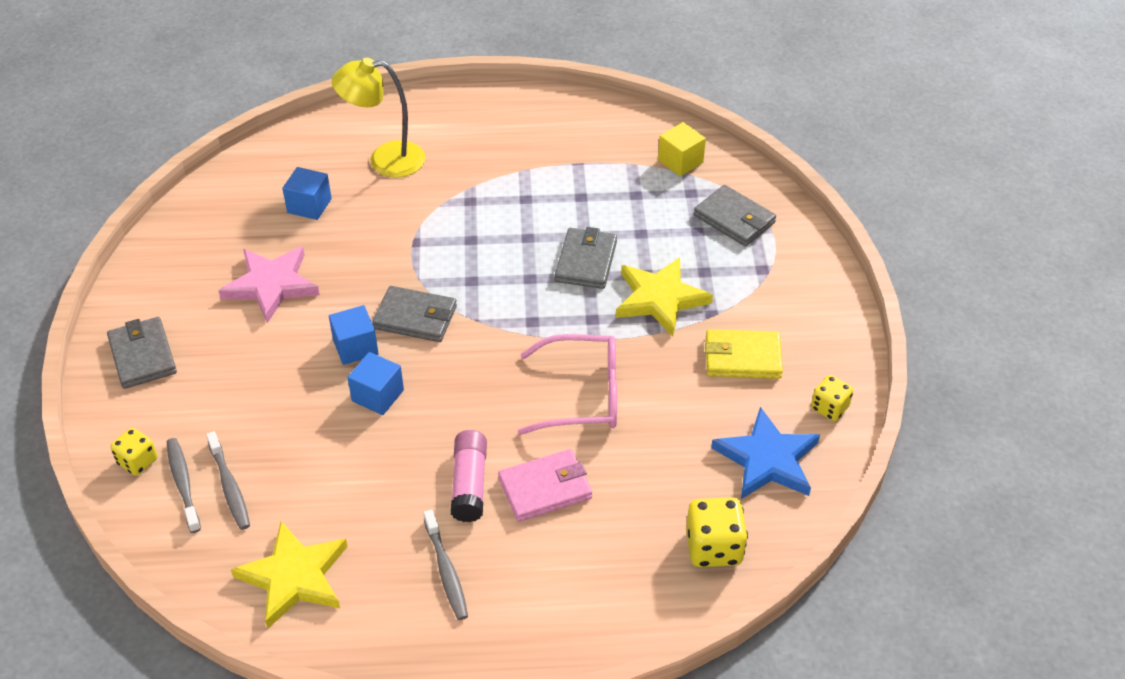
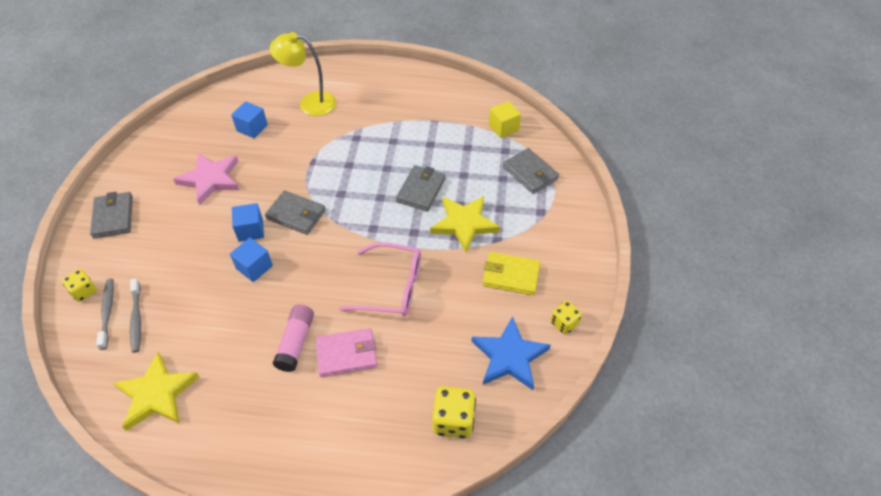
camera: 10 degrees right, 5 degrees up
grey toothbrush [423,509,468,620] -> none

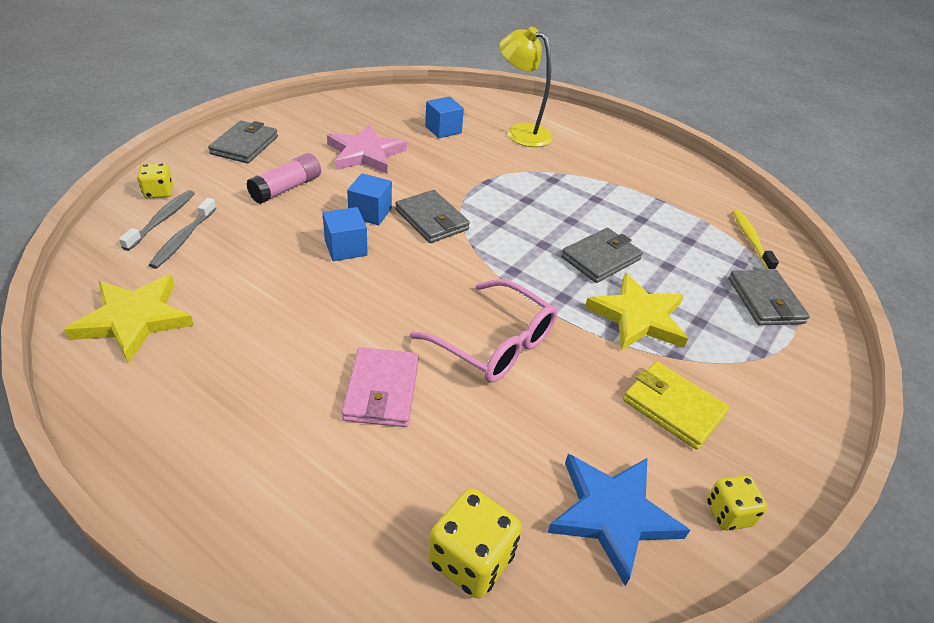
camera: 25 degrees right, 10 degrees down
pink glue stick [273,305,314,372] -> pink glue stick moved to [246,153,321,204]
pink wallet [315,328,377,377] -> pink wallet turned 75 degrees clockwise [342,347,419,427]
yellow cube [489,101,521,138] -> yellow toothbrush [733,210,779,270]

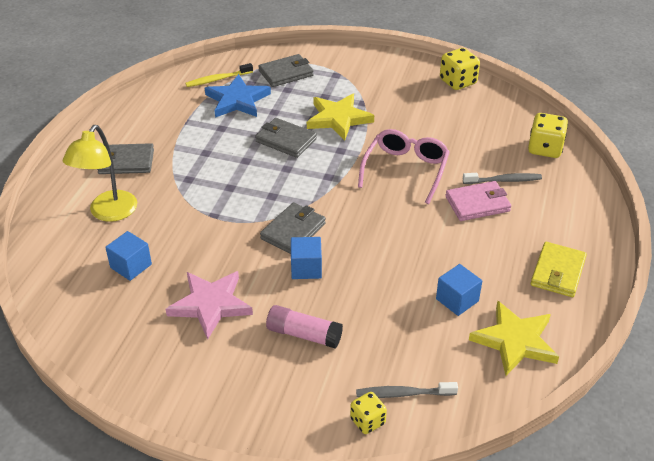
camera: 105 degrees left, 0 degrees up
grey toothbrush [149,198,216,269] -> grey toothbrush moved to [463,173,542,184]
grey wallet [208,120,278,163] -> grey wallet moved to [97,143,154,174]
blue cube [323,207,368,261] -> blue cube moved to [436,264,482,316]
blue star [547,454,690,586] -> blue star moved to [205,74,271,118]
yellow wallet [623,362,729,450] -> yellow wallet moved to [531,242,587,297]
yellow dice [707,475,768,531] -> yellow dice [440,48,480,90], size x1.58

